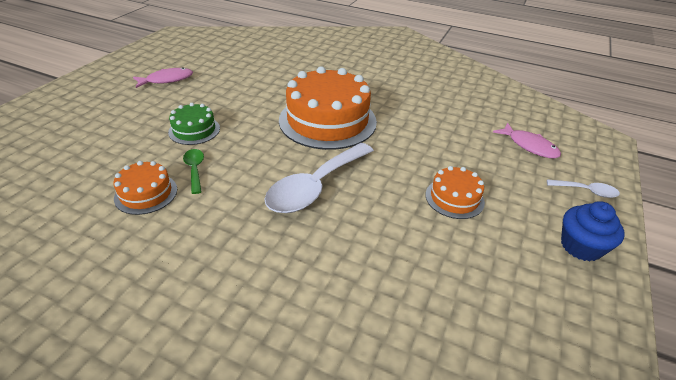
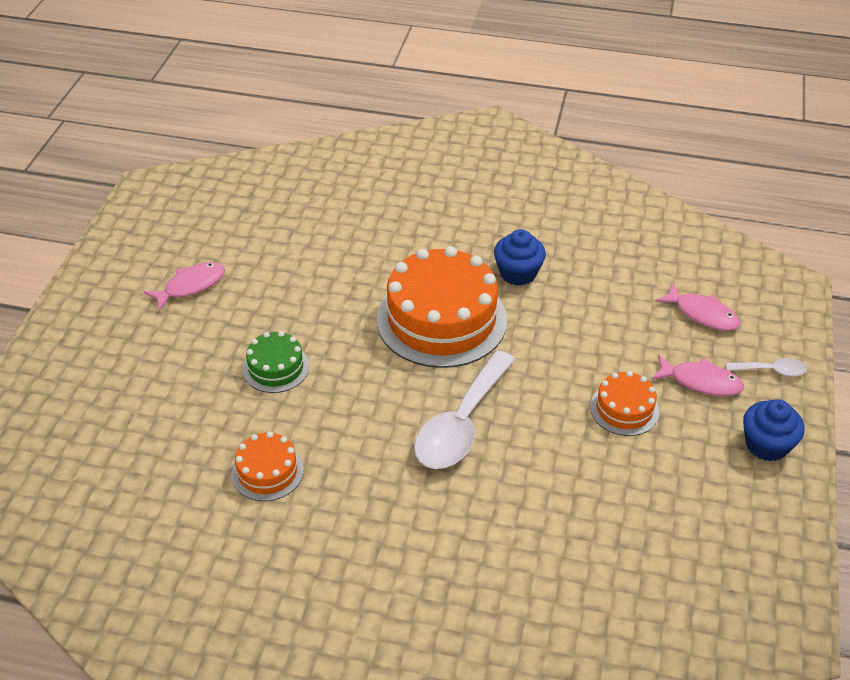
camera: 10 degrees left, 5 degrees up
green spoon [183,149,204,194] -> none
none -> blue cupcake [494,229,546,286]
none -> pink fish [651,355,744,396]

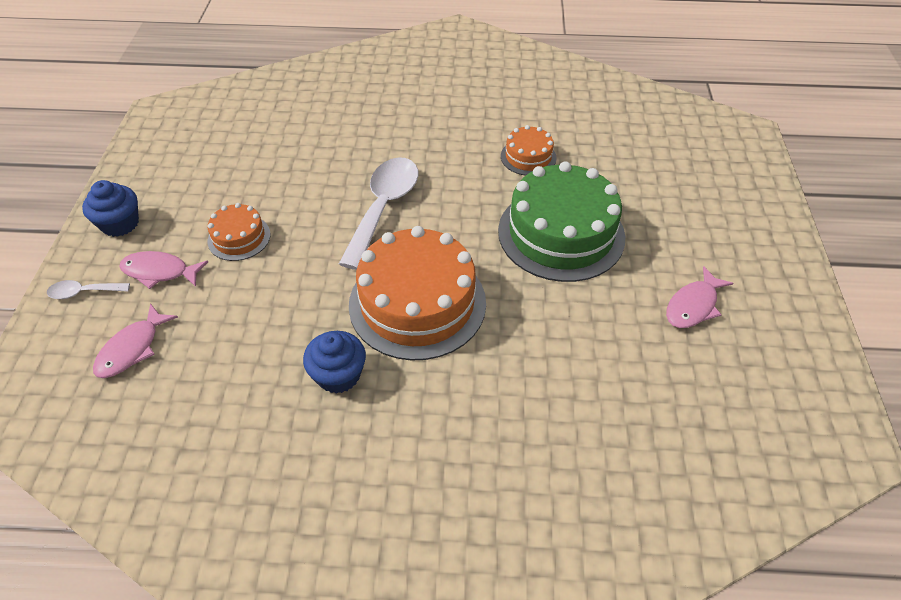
camera: 170 degrees right, 5 degrees up
green cake [243,331,309,393] -> green cake [498,161,625,282], size x2.05
pink fish [655,283,740,331] -> pink fish turned 90 degrees counterclockwise [93,303,178,378]

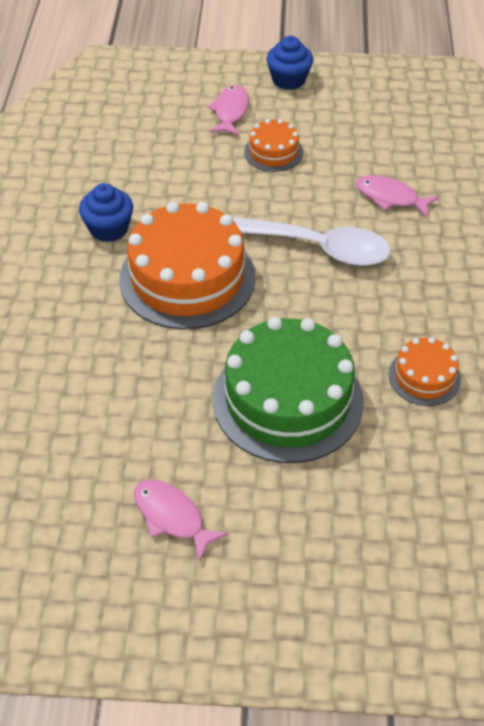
camera: 90 degrees right, 0 degrees up
white spoon [47,280,130,299] -> none
pink fish [93,303,178,378] -> pink fish moved to [356,175,439,217]

